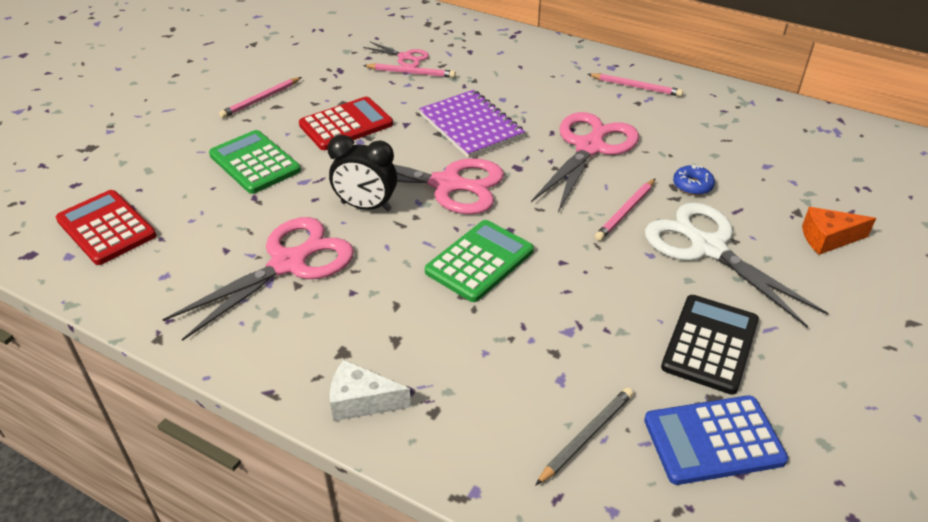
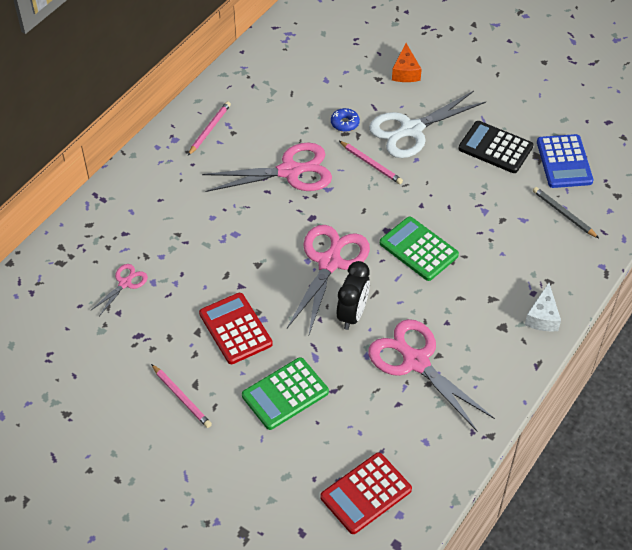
camera: 85 degrees left, 10 degrees up
pink pencil [363,63,456,78] -> none
purple notebook [419,90,525,158] -> none
pink scissors [531,112,639,212] -> pink scissors turned 135 degrees clockwise [202,143,332,192]

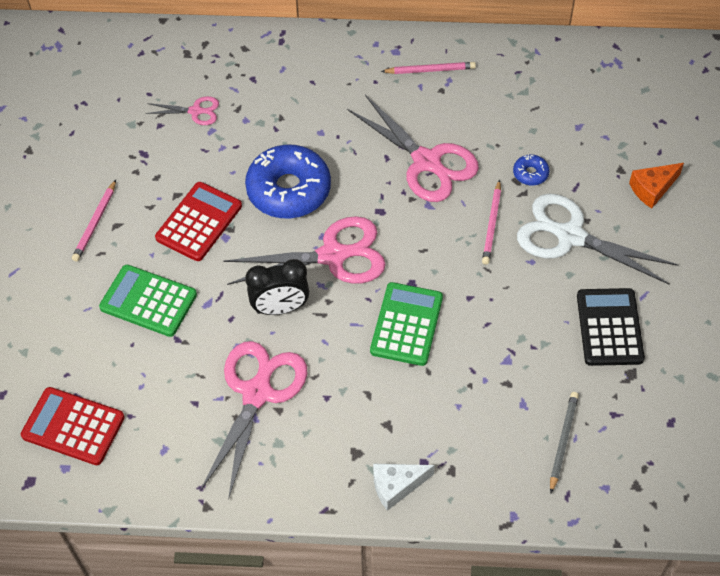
camera: 60 degrees right, 5 degrees up
blue calculator [537,134,593,188] -> none
none -> blue donut [245,145,331,218]

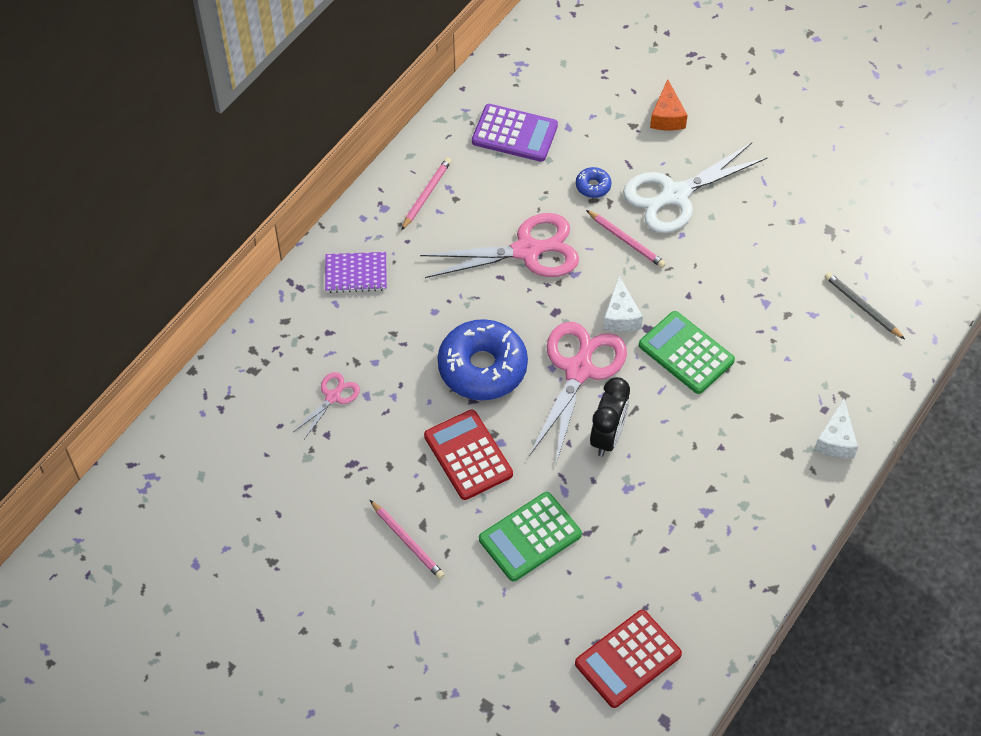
camera: 60 degrees left, 0 degrees up
pink scissors [201,341,307,500] -> none
black calculator [577,288,645,366] -> none
none -> purple notebook [325,252,387,293]
none -> purple calculator [472,104,558,162]
none -> white cheese [603,276,643,332]

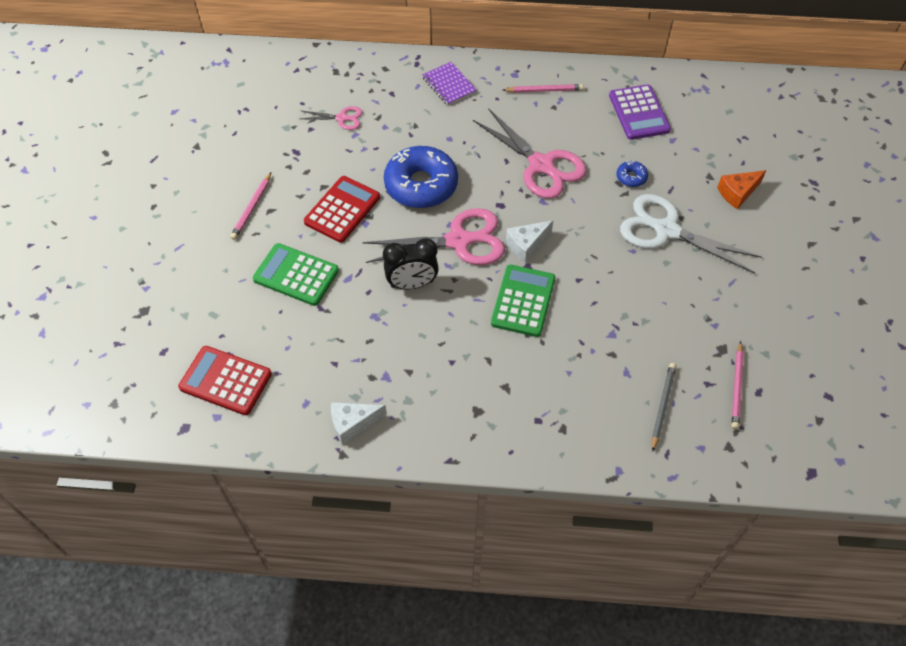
camera: 60 degrees right, 0 degrees up
pink pencil [586,210,666,268] -> pink pencil moved to [732,341,744,429]
white cheese [814,399,858,458] -> white cheese moved to [331,402,387,445]

